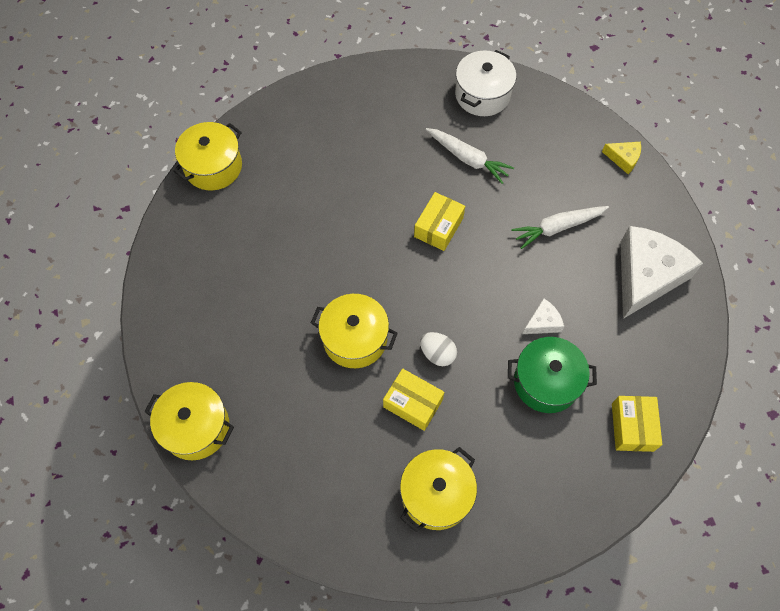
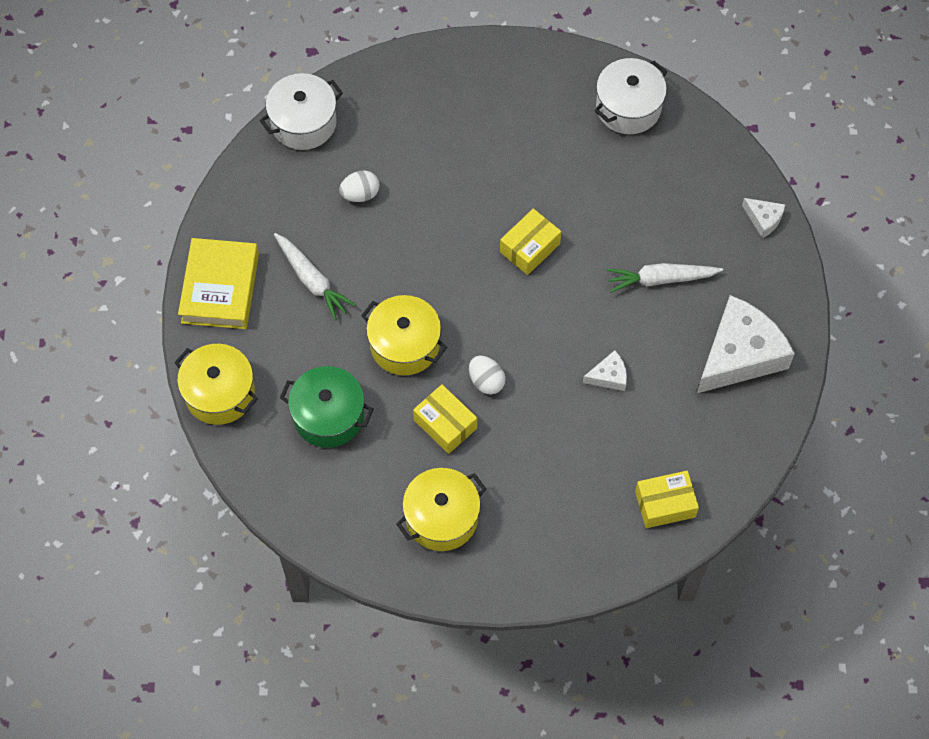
camera: 15 degrees right, 0 degrees up
yellow pot [173,122,242,190] -> white pot [260,73,343,150]
white carrot [425,128,514,184] -> white carrot moved to [274,233,356,321]
green pot [508,337,597,413] -> green pot moved to [280,366,374,448]
yellow cheese [602,142,641,174] -> white cheese [742,198,785,238]
yellow box [612,396,662,452] -> yellow box turned 60 degrees clockwise [635,471,699,528]
none -> yellow book [178,238,259,329]
none -> white egg [339,171,380,202]

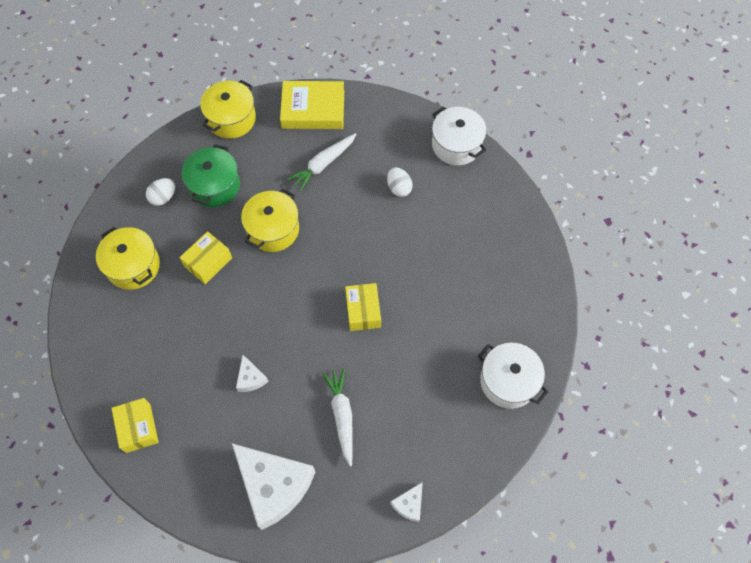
camera: 85 degrees right, 0 degrees up
white egg [469,355,506,395] -> white egg moved to [146,178,175,206]
yellow box [500,209,561,275] -> yellow box turned 45 degrees clockwise [345,283,381,331]

